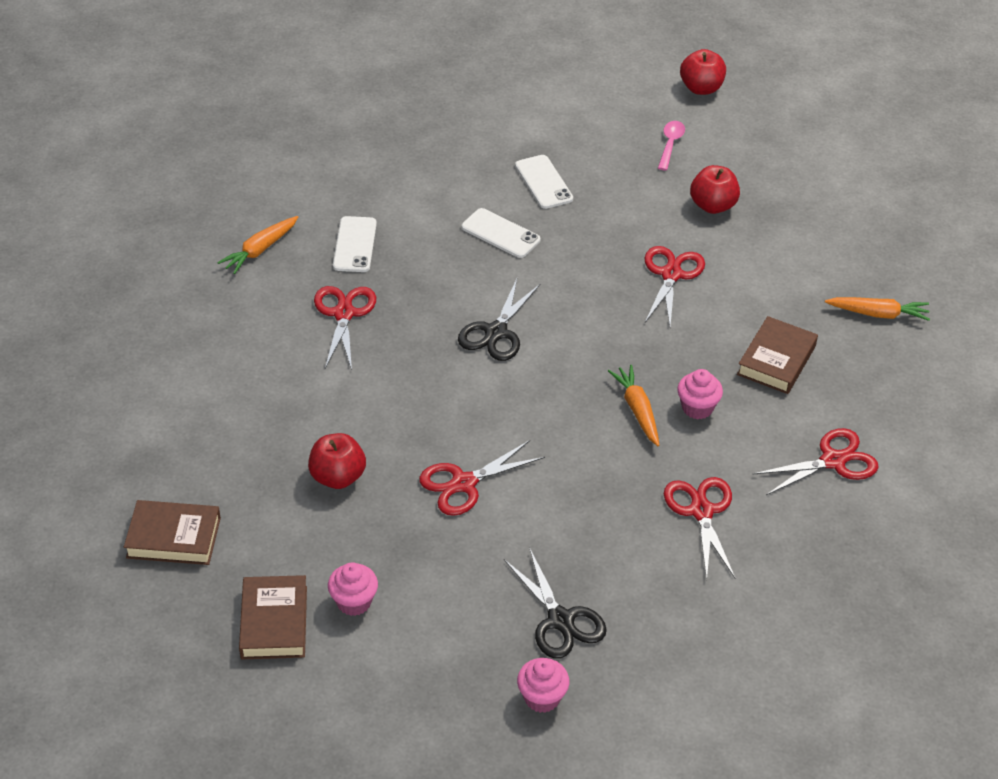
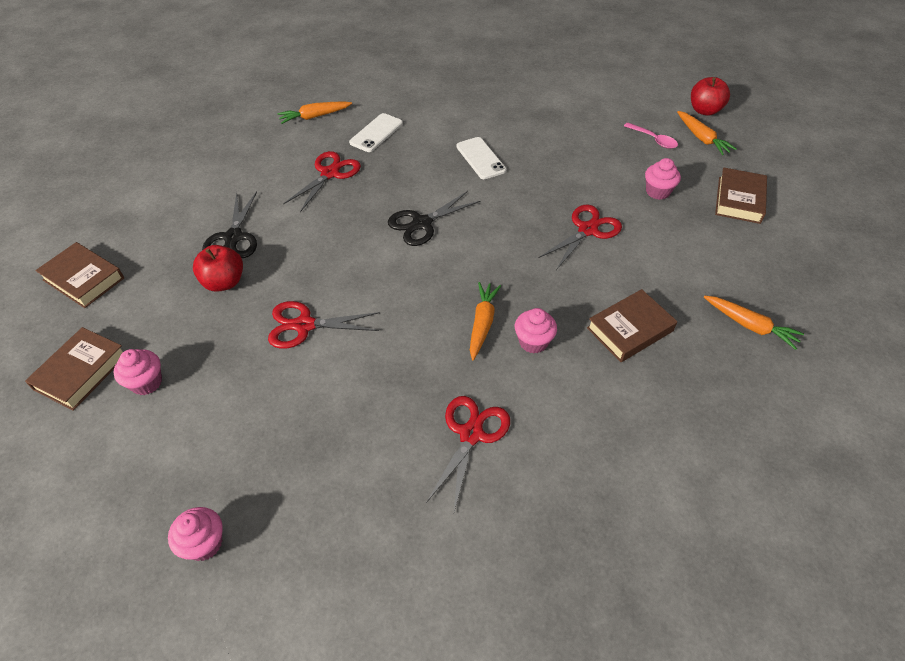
camera: 30 degrees right, 5 degrees up
black scissors [504,547,607,659] -> black scissors moved to [202,191,257,258]
white phone [515,155,573,209] -> none
pink spoon [658,121,685,171] -> pink spoon turned 90 degrees clockwise [624,122,678,149]
red apple [690,165,740,214] -> pink cupcake [645,158,681,200]
red scissors [752,428,879,495] -> none
none -> orange carrot [677,111,737,155]
none -> brown book [715,167,767,224]

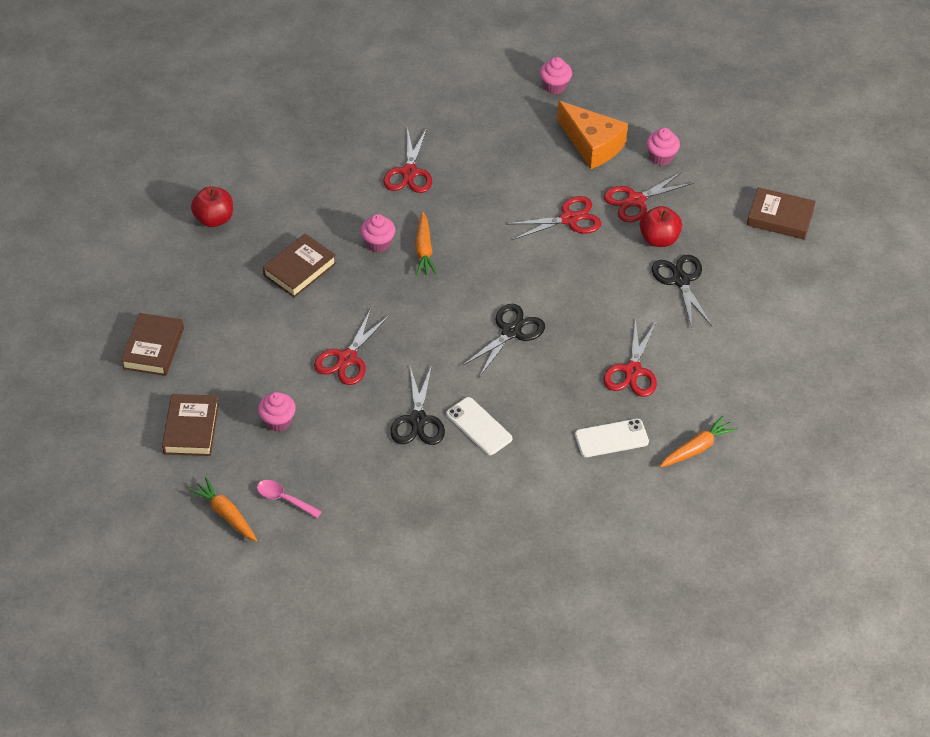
camera: 165 degrees right, 0 degrees up
brown book [25,327,123,411] -> brown book moved to [121,313,184,376]
white phone [349,113,403,152] -> white phone turned 60 degrees clockwise [575,419,649,457]
red apple [691,77,730,116] -> red apple moved to [191,186,233,227]
orange carrot [704,296,804,350] -> none
none -> black scissors [390,365,445,445]
none -> orange cheese [557,101,628,169]
none -> red scissors [604,171,694,222]

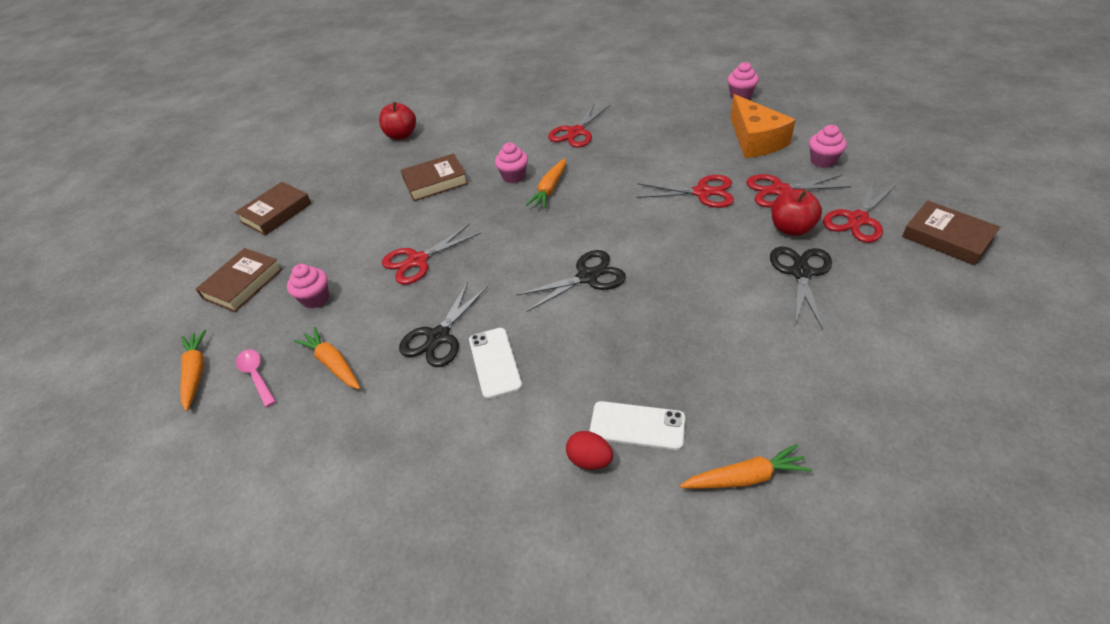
camera: 30 degrees right, 5 degrees down
red scissors [603,318,657,397] -> red scissors moved to [823,179,896,243]
none -> orange carrot [294,327,360,389]
none -> red egg [566,431,613,470]

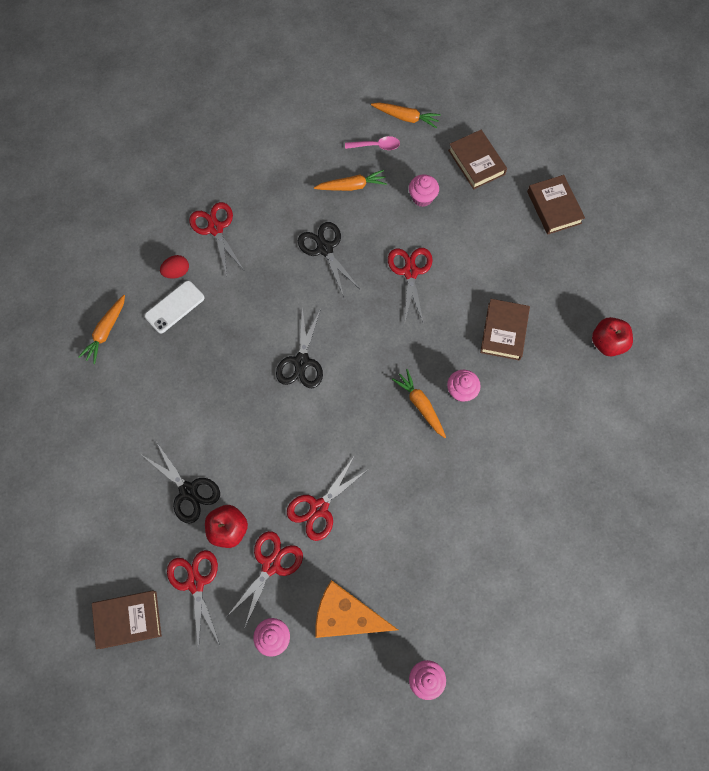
camera: 120 degrees right, 25 degrees up
white phone [469,328,522,399] -> none
red scissors [548,103,610,148] -> red scissors moved to [189,202,244,276]

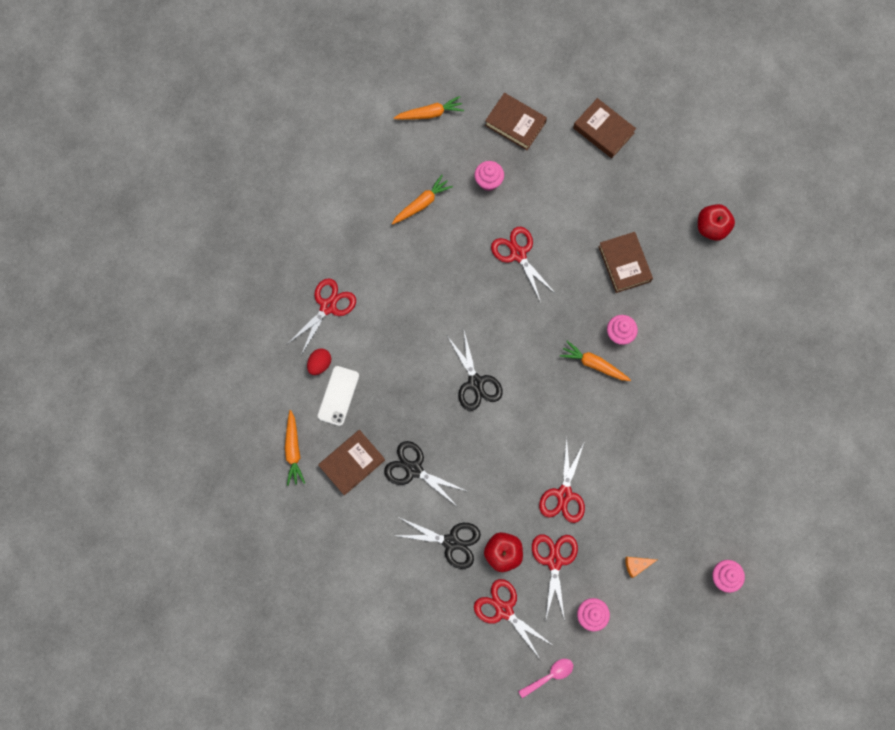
camera: 30 degrees left, 5 degrees up
brown book [92,591,162,649] -> brown book moved to [318,430,385,495]
red scissors [189,202,244,276] -> red scissors turned 90 degrees clockwise [286,278,356,355]
black scissors [298,222,360,297] -> black scissors moved to [384,441,466,508]
orange cheese [315,580,398,638] -> orange cheese [625,557,657,578], size x0.42
pink spoon [345,136,400,150] -> pink spoon moved to [518,659,573,698]

